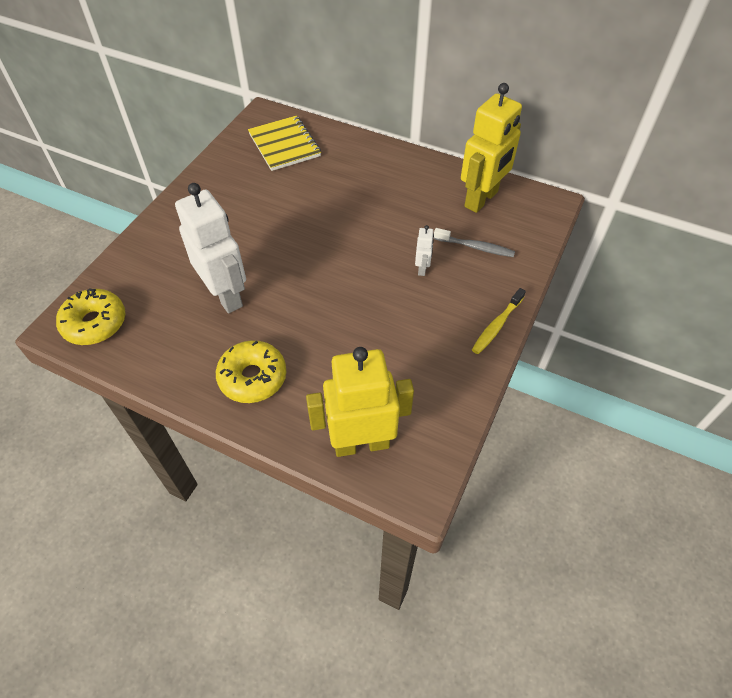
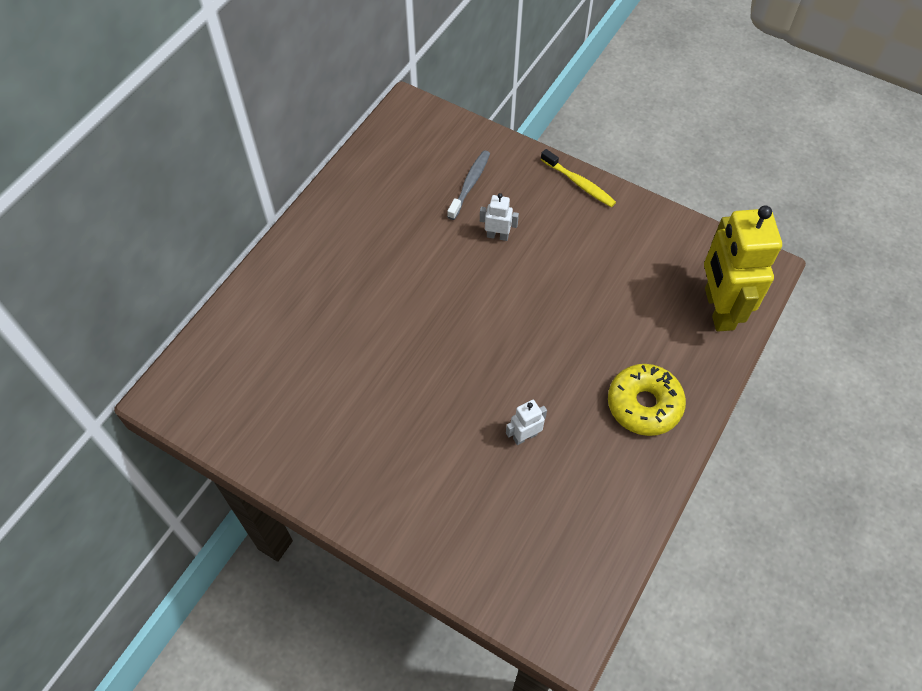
camera: 85 degrees left, 5 degrees up
yellow donut [56,288,125,345] -> none
white robot [175,183,246,313] -> white robot [506,400,547,445], size x0.43
yellow notebook [248,116,321,171] -> none
yellow robot [461,83,522,213] -> none

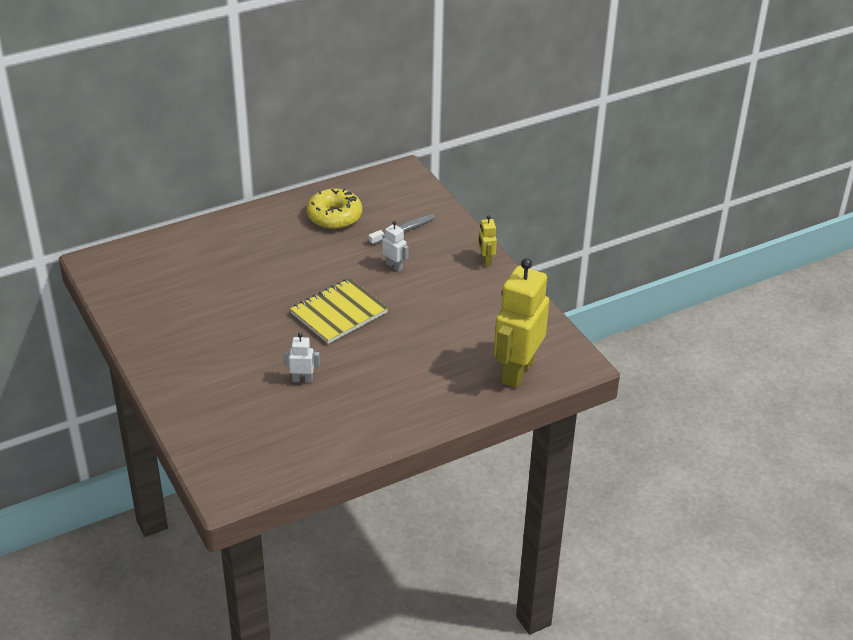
camera: 30 degrees right, 20 degrees down
yellow toothbrush [541,149,616,207] -> yellow robot [478,215,497,266]
yellow donut [608,364,686,436] -> yellow donut moved to [307,189,362,229]
none -> yellow notebook [290,278,388,344]

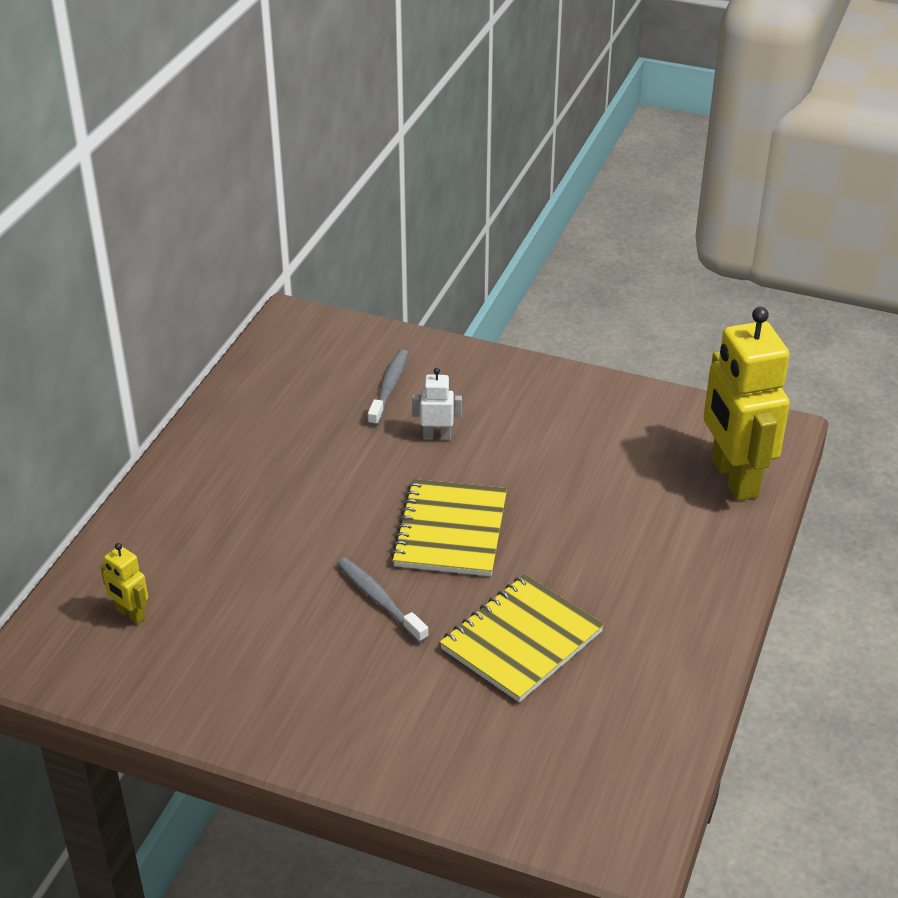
camera: 40 degrees left, 0 degrees up
white robot [283,333,320,383] -> yellow notebook [440,574,604,702]
yellow donut [307,189,362,229] -> none
yellow robot [478,215,497,266] -> yellow robot moved to [100,543,148,624]
none -> grey toothbrush [337,557,429,643]

